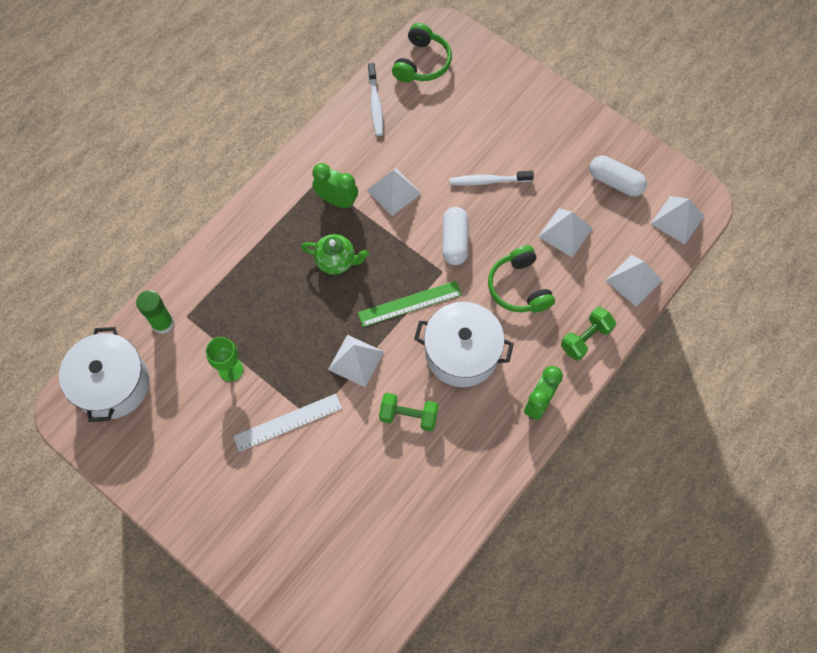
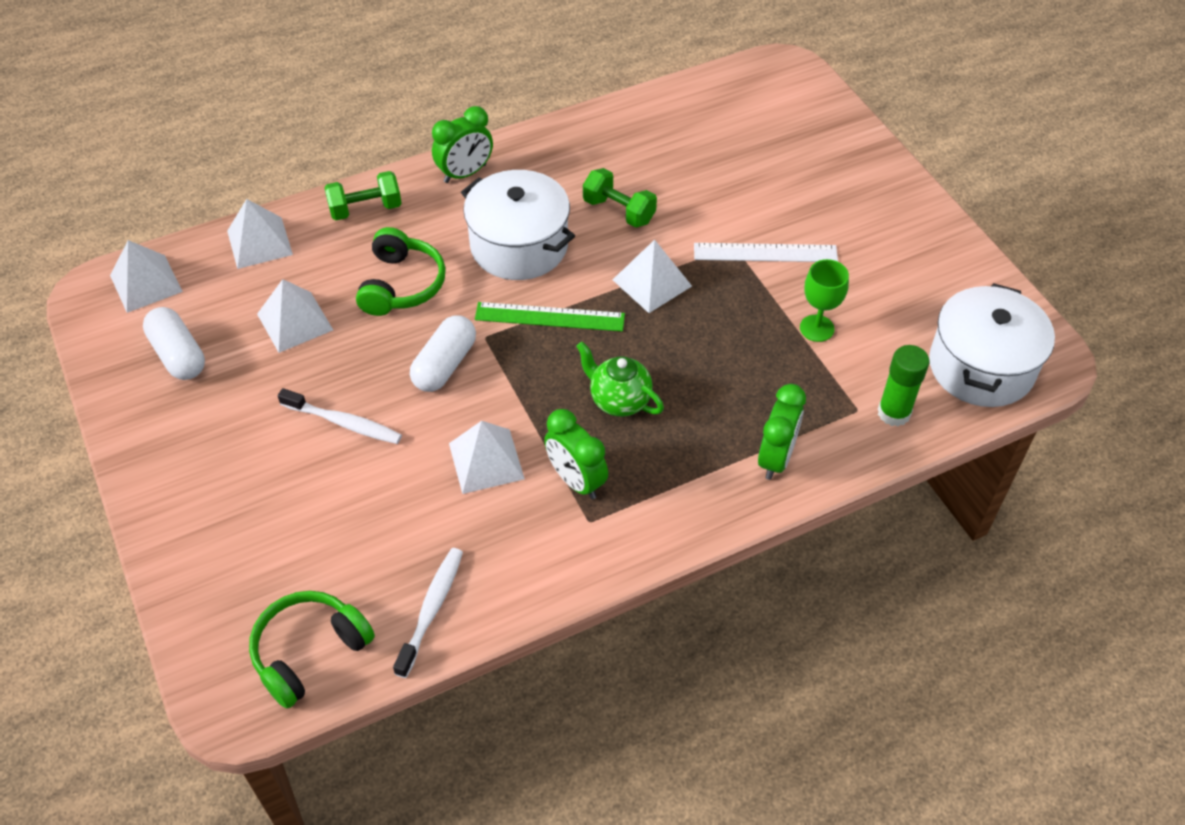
camera: 155 degrees left, 15 degrees down
none -> green clock [758,384,806,480]

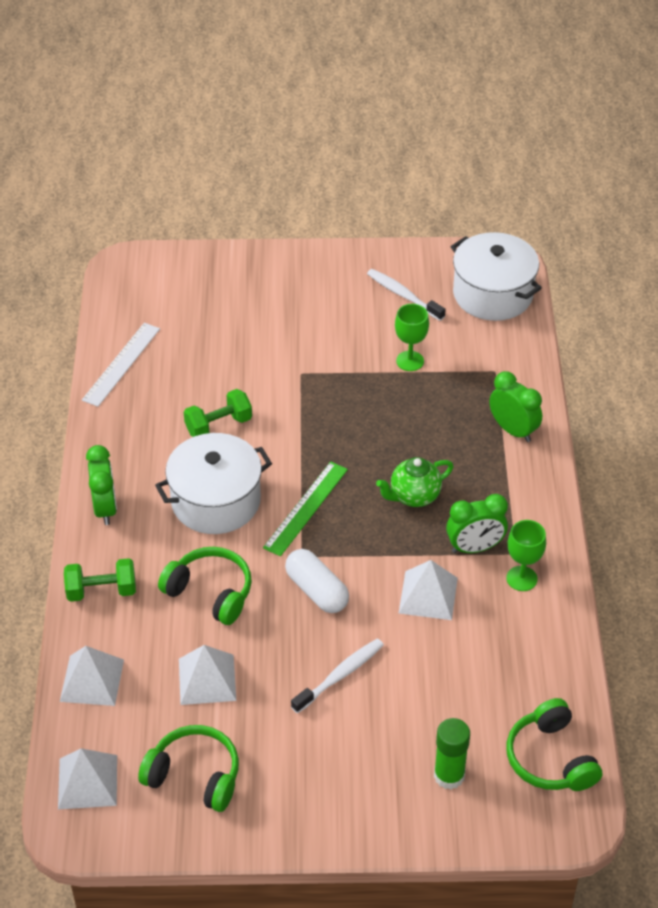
camera: 65 degrees left, 5 degrees down
white capsule [143,307,205,380] -> green headphones [138,725,239,812]
green dumbbell [324,171,402,220] -> green dumbbell turned 75 degrees clockwise [64,558,136,602]
white toothbrush [393,548,463,678] -> white toothbrush moved to [367,269,446,321]
white pyramid [613,240,692,313] -> none
white ruler [694,243,838,262] -> white ruler moved to [82,323,160,407]
green glue stick [877,345,929,426] -> green glue stick moved to [434,718,470,789]
none -> green goblet [506,520,546,591]

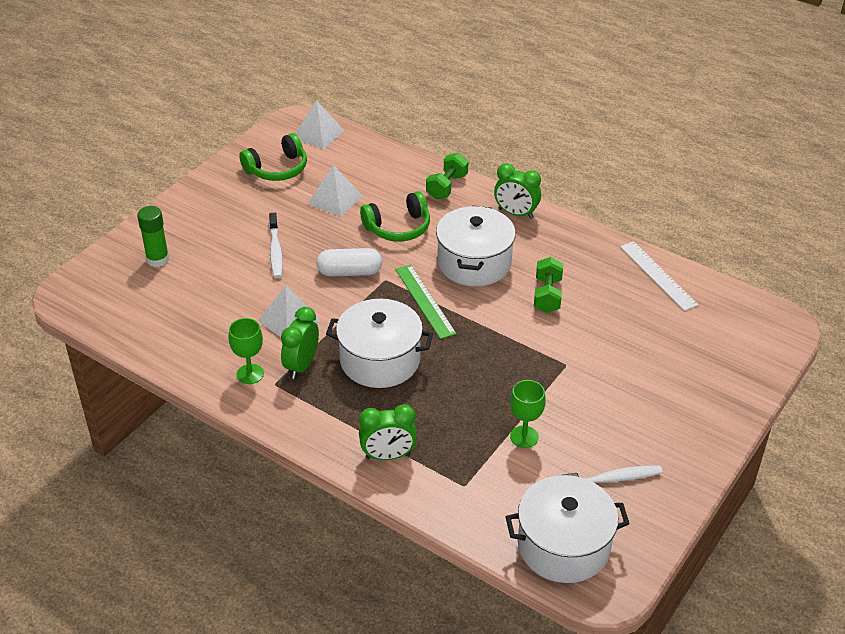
camera: 125 degrees right, 5 degrees down
white pyramid [60,646,124,706] -> none
green teapot [376,457,454,507] -> white pot [326,299,433,388]
green headphones [506,698,602,791] -> none

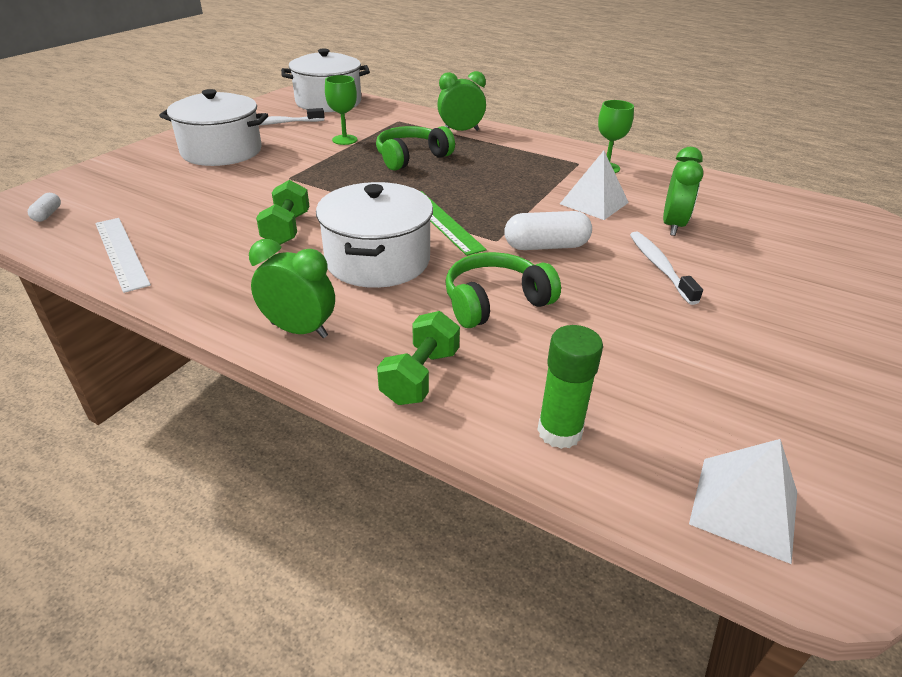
camera: 175 degrees right, 5 degrees down
green glue stick [137,206,169,267] -> green glue stick moved to [537,325,603,449]
green headphones [239,133,307,181] -> green headphones moved to [376,126,455,171]
green clock [281,307,319,379] -> green clock moved to [663,147,703,236]
white pyramid [308,165,362,217] -> none
white pot [326,299,433,388] -> white pot moved to [159,89,268,166]
none -> white capsule [28,193,61,222]

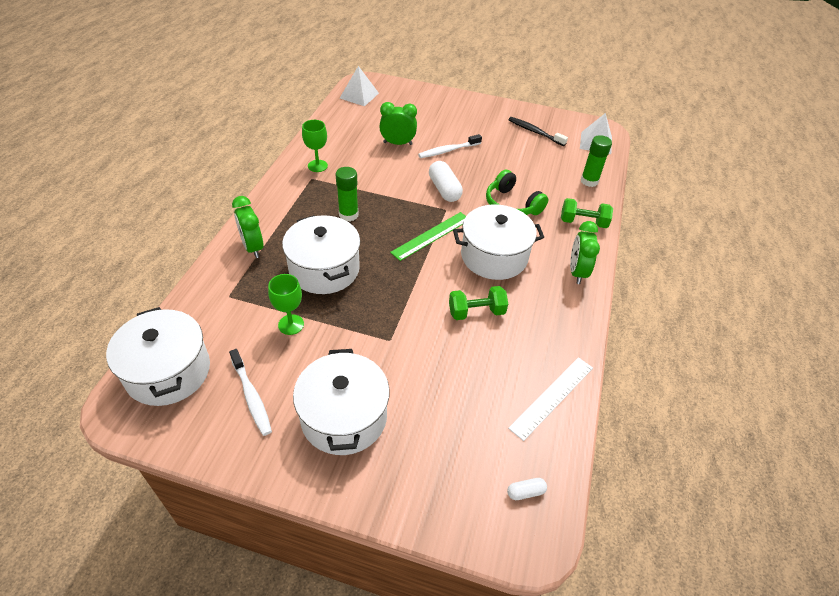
camera: 105 degrees left, 10 degrees up
green headphones [376,126,455,171] -> white pot [282,215,360,294]
white pyramid [560,151,629,220] -> white pyramid moved to [340,66,379,106]
none -> green glue stick [336,167,359,221]
none -> black toothbrush [508,117,568,146]

